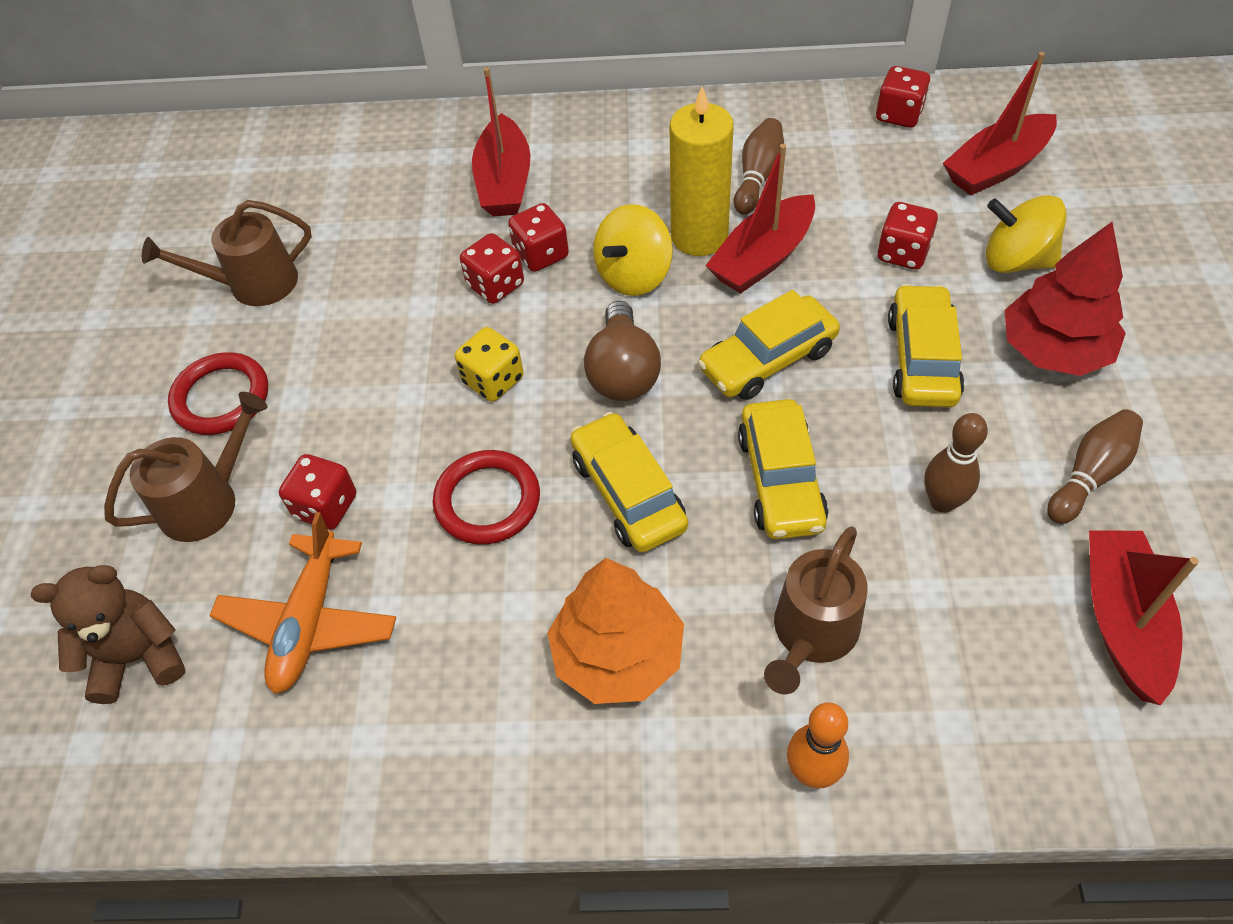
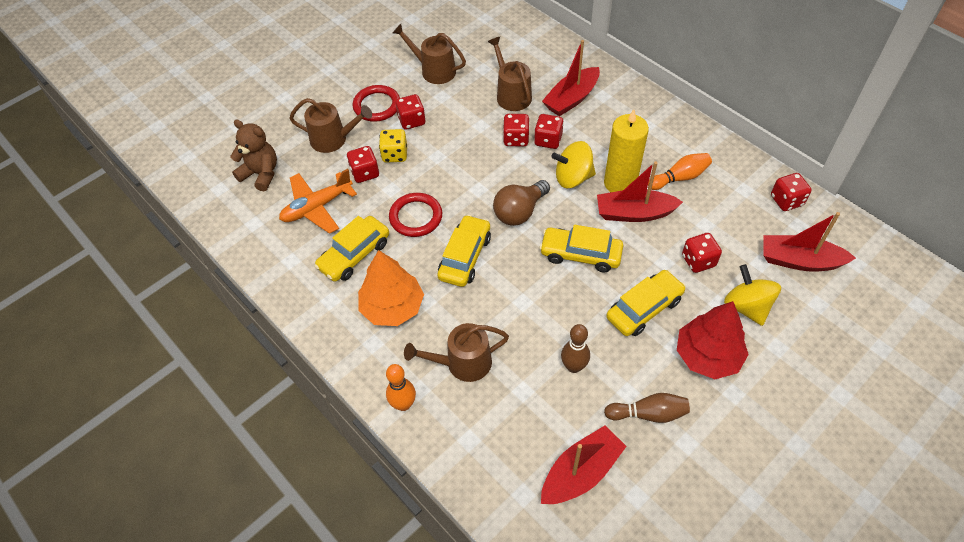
camera: 45 degrees right, 0 degrees up
yellow dice [455,327,524,402] -> yellow dice moved to [379,129,407,163]
brown bowling pin [734,118,784,215] -> orange bowling pin [648,153,712,190]
yellow car [738,399,828,539] -> yellow car moved to [314,216,389,282]
none -> red dice [396,94,426,130]
none -> brown watering can [488,37,532,111]

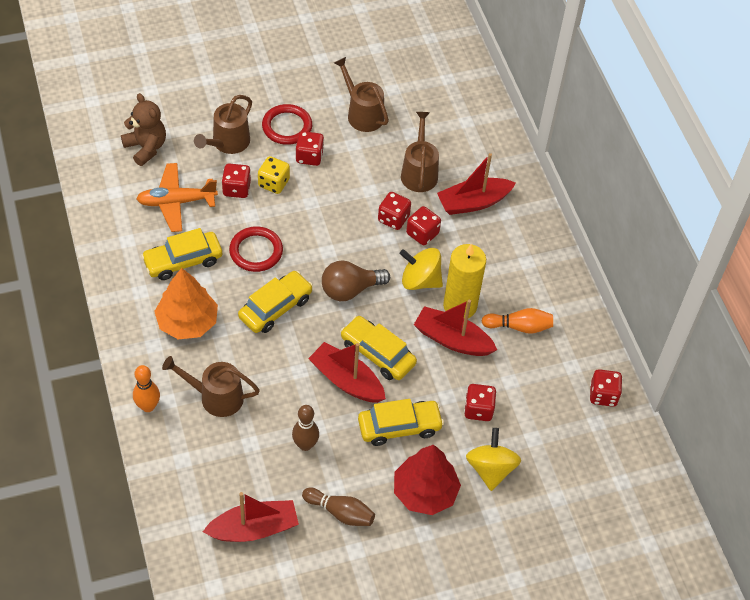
camera: 20 degrees right, 0 degrees up
brown watering can [289,98,372,153] -> brown watering can turned 90 degrees clockwise [194,95,252,154]
red boat [763,212,856,272] -> red boat moved to [308,342,386,403]

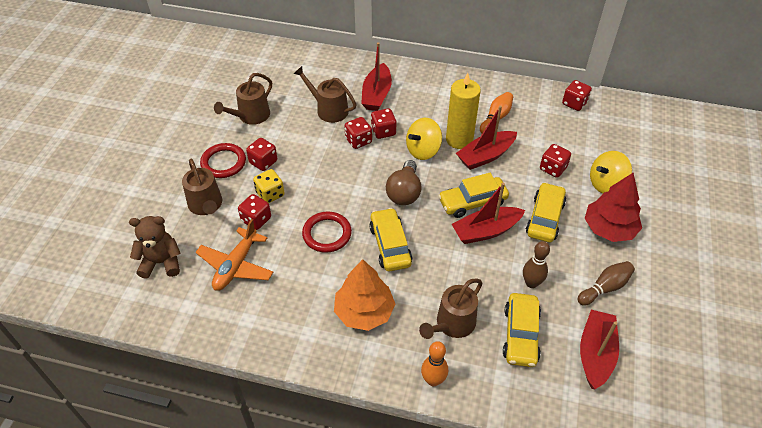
camera: 55 degrees left, 5 degrees down
yellow car [141,228,222,280] -> yellow car moved to [503,293,541,367]
brown watering can [334,57,389,132] -> brown watering can turned 45 degrees counterclockwise [214,73,272,125]
yellow spinning top [466,428,521,491] -> yellow spinning top turned 60 degrees counterclockwise [590,151,632,193]

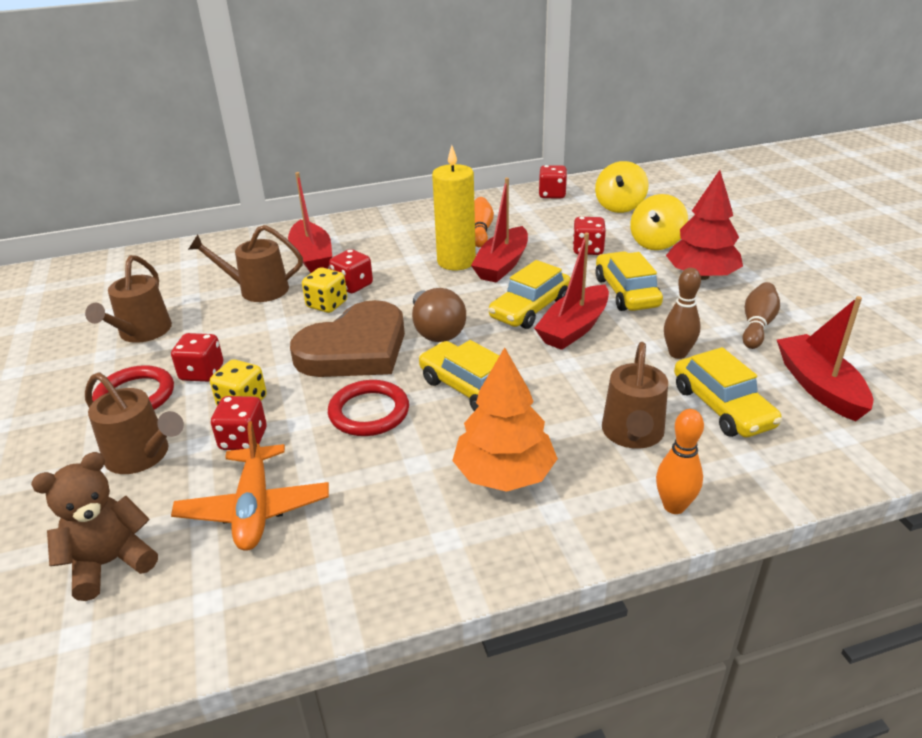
camera: 30 degrees left, 15 degrees down
red dice [345,117,372,149] -> yellow dice [302,267,347,313]
yellow spinning top [406,118,442,160] -> yellow spinning top moved to [595,161,649,213]
none -> brown heart [290,300,405,377]

